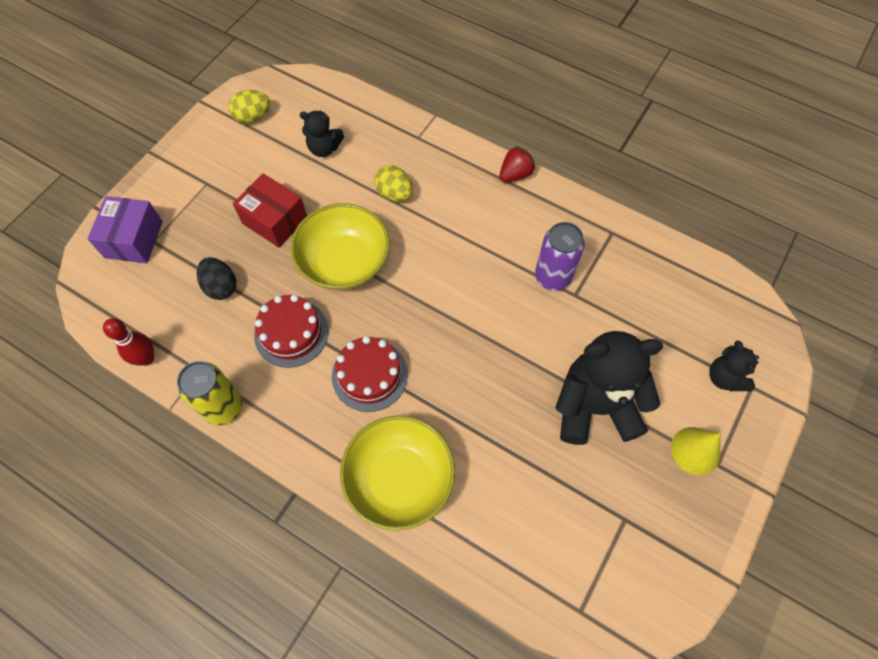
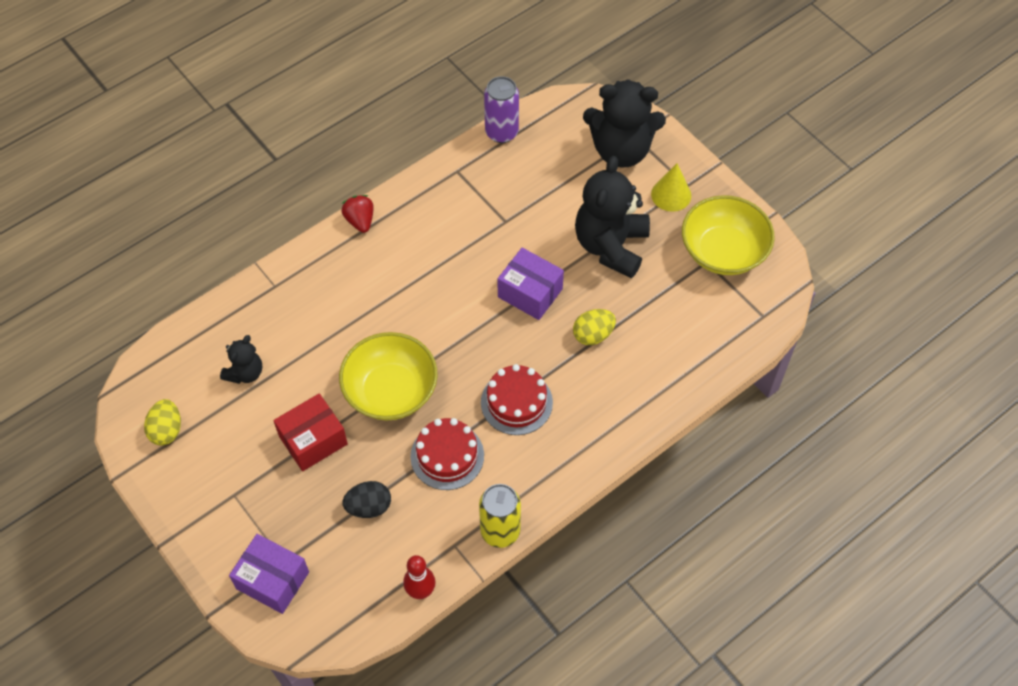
camera: 70 degrees left, 5 degrees down
yellow bowl [340,415,455,531] -> yellow bowl moved to [682,195,775,275]
yellow egg [374,166,413,202] -> yellow egg moved to [573,309,616,345]
purple can [535,222,585,291] -> purple can moved to [484,76,519,143]
black teddy bear [709,341,759,392] -> black teddy bear [583,79,666,168], size x1.97
none -> purple box [498,248,564,320]

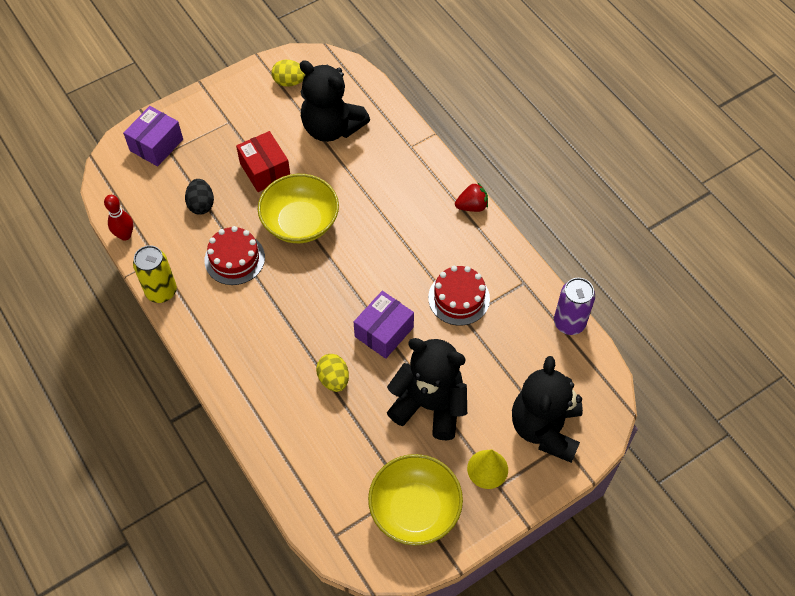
camera: 95 degrees right, 0 degrees up
black teddy bear [220,335,262,384] -> black teddy bear [300,60,370,142], size x1.97
red cake [481,364,553,435] -> red cake moved to [428,266,490,325]

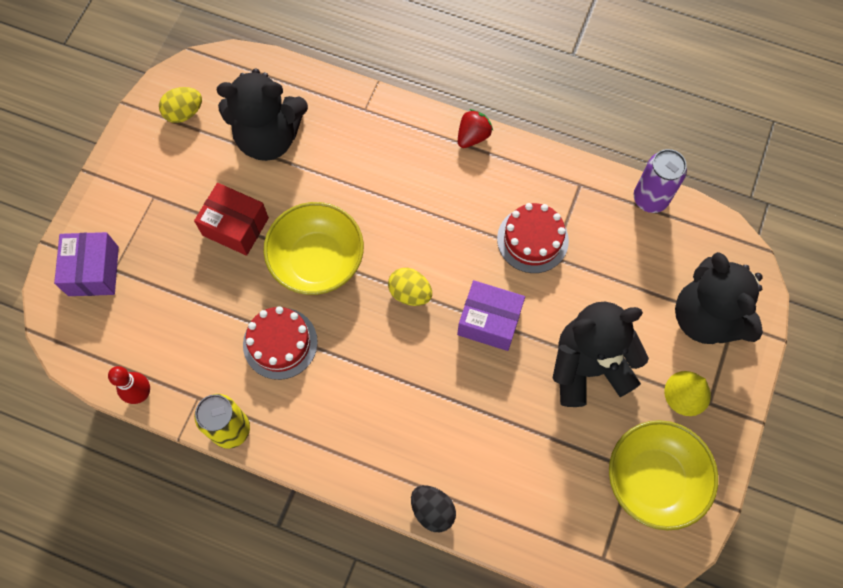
camera: 35 degrees left, 10 degrees up
black egg [185,179,214,215] -> black egg moved to [411,485,456,532]
yellow egg [316,354,349,392] -> yellow egg moved to [388,268,432,306]
purple box [354,291,414,359] -> purple box turned 75 degrees counterclockwise [457,280,525,351]

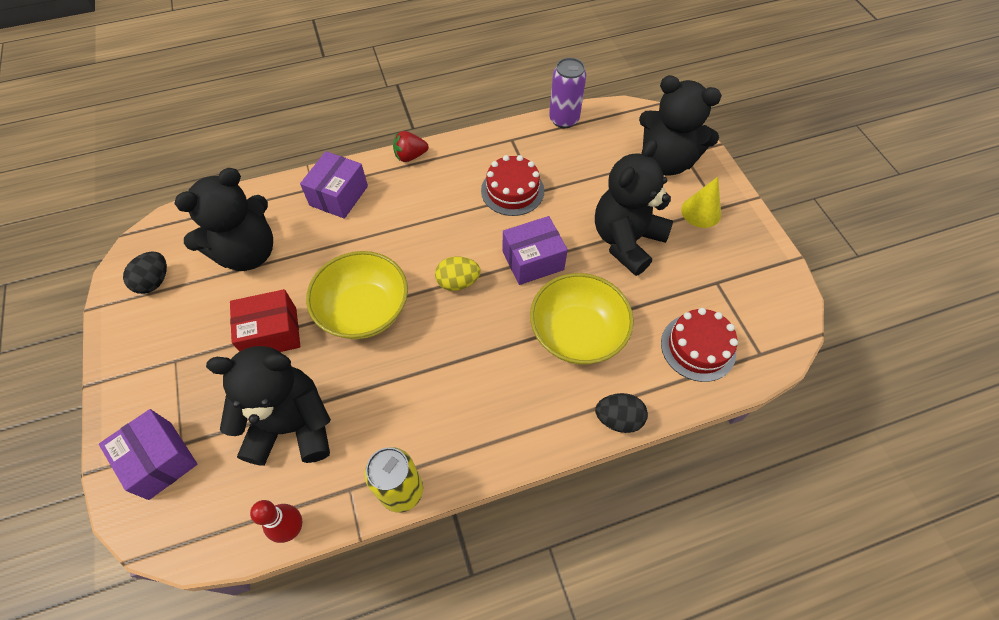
camera: 40 degrees left, 10 degrees down
yellow egg [159,87,202,123] -> black egg [123,251,167,294]
red cake [243,306,318,380] -> red cake moved to [661,308,738,382]
red strawberry [458,109,493,148] -> red strawberry turned 105 degrees counterclockwise [393,131,429,162]
yellow bowl [609,420,718,530] -> yellow bowl moved to [530,273,634,364]
none -> black teddy bear [206,346,331,466]
none -> purple box [300,151,368,219]

